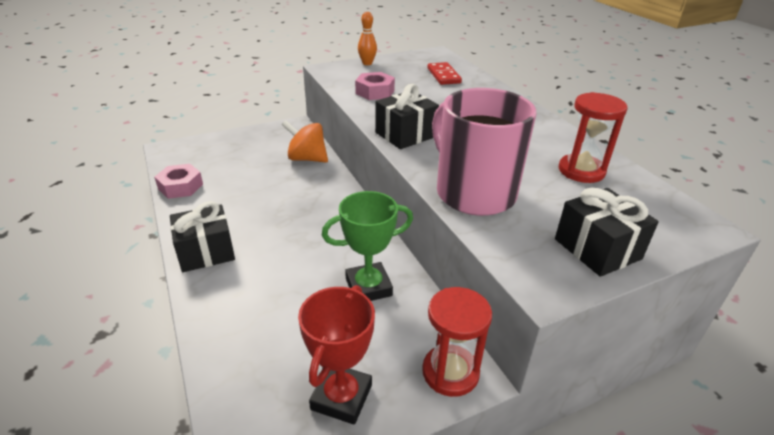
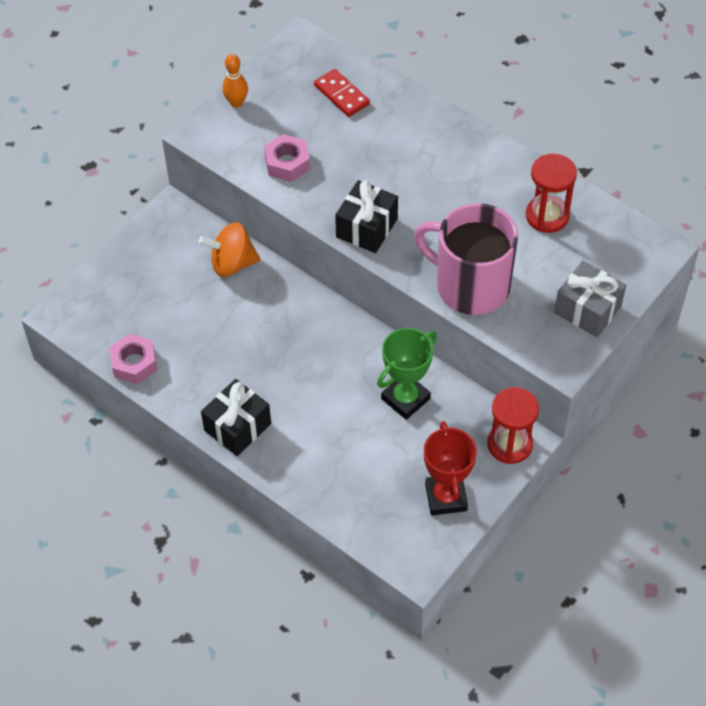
camera: 25 degrees left, 20 degrees up
black gift [555,188,659,277] -> grey gift [554,261,626,337]

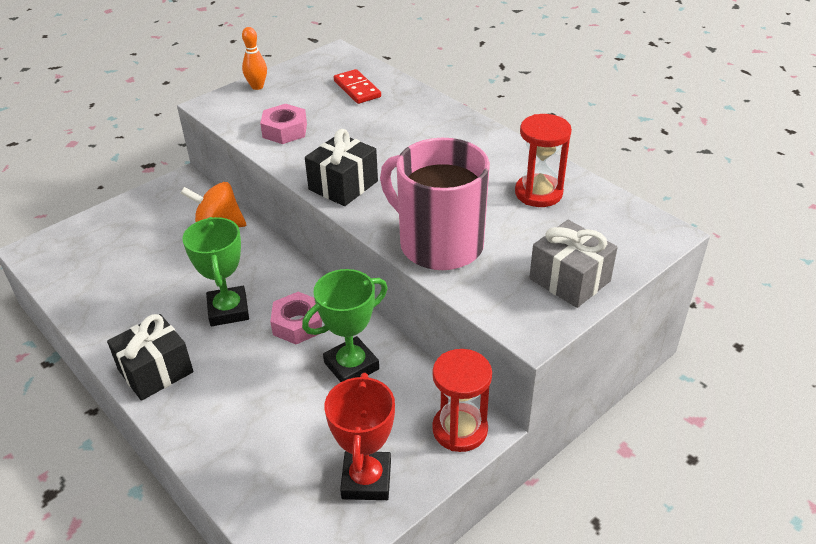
camera: 10 degrees right, 15 degrees down
pink nut [109,334,157,384] -> pink nut moved to [270,292,322,344]
none -> green trophy [182,217,249,326]

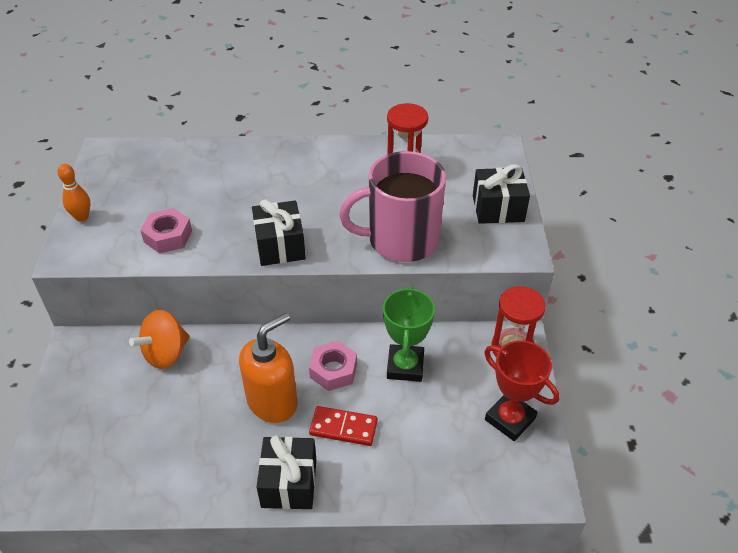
camera: 50 degrees left, 5 degrees up
green trophy [182,217,249,326] -> orange soap dispenser [239,313,298,423]
red domino [334,69,381,104] -> red domino moved to [309,406,378,446]
grey gift [529,220,618,308] -> black gift [473,164,530,224]

